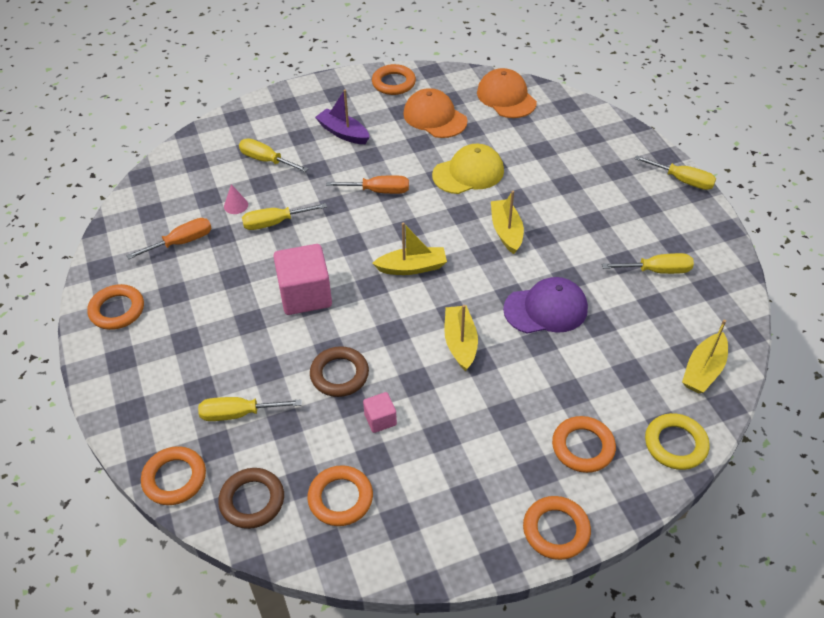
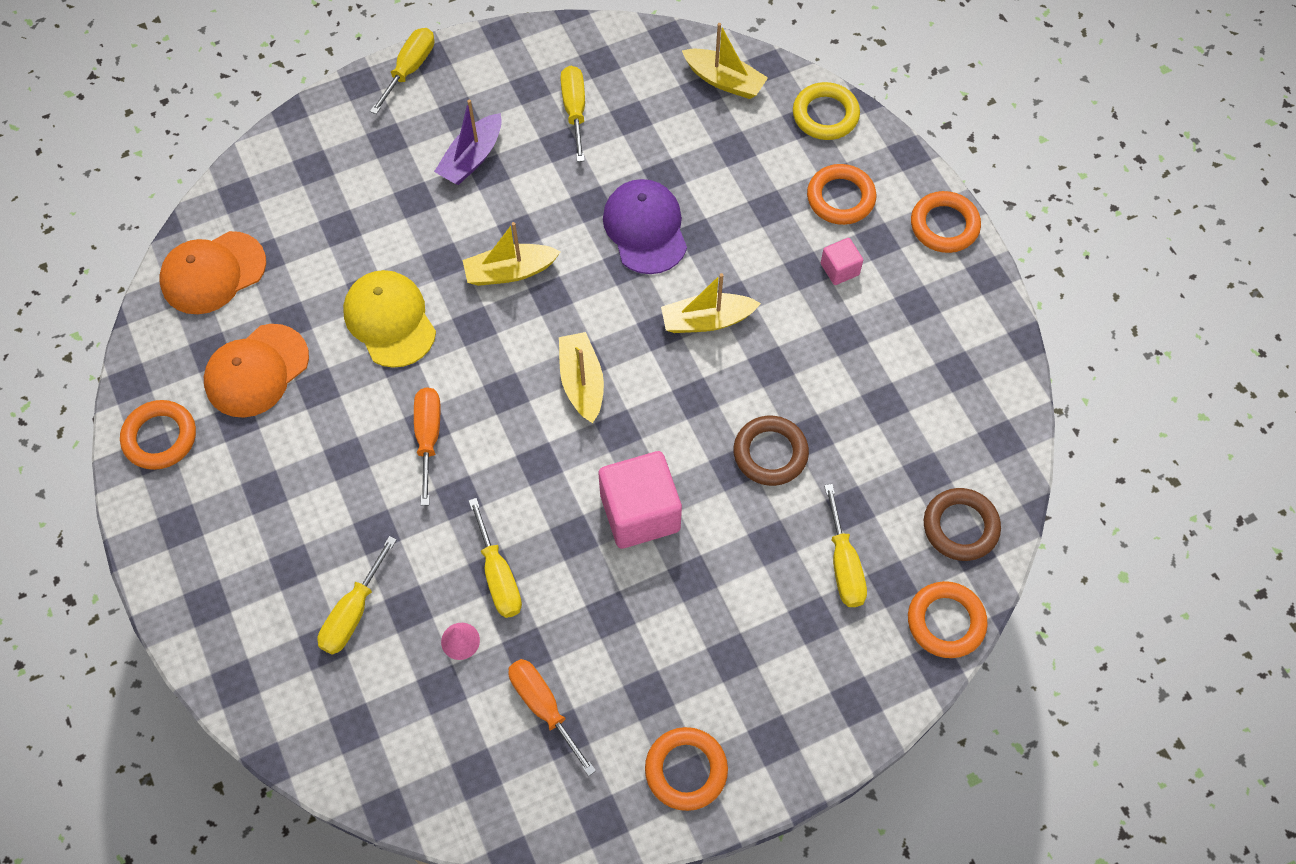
camera: 95 degrees left, 15 degrees up
orange ring [308,465,373,526] -> none
purple boat [315,90,370,144] -> purple boat moved to [434,99,502,185]
pink cube [363,392,397,433] -> pink cube moved to [821,238,863,285]

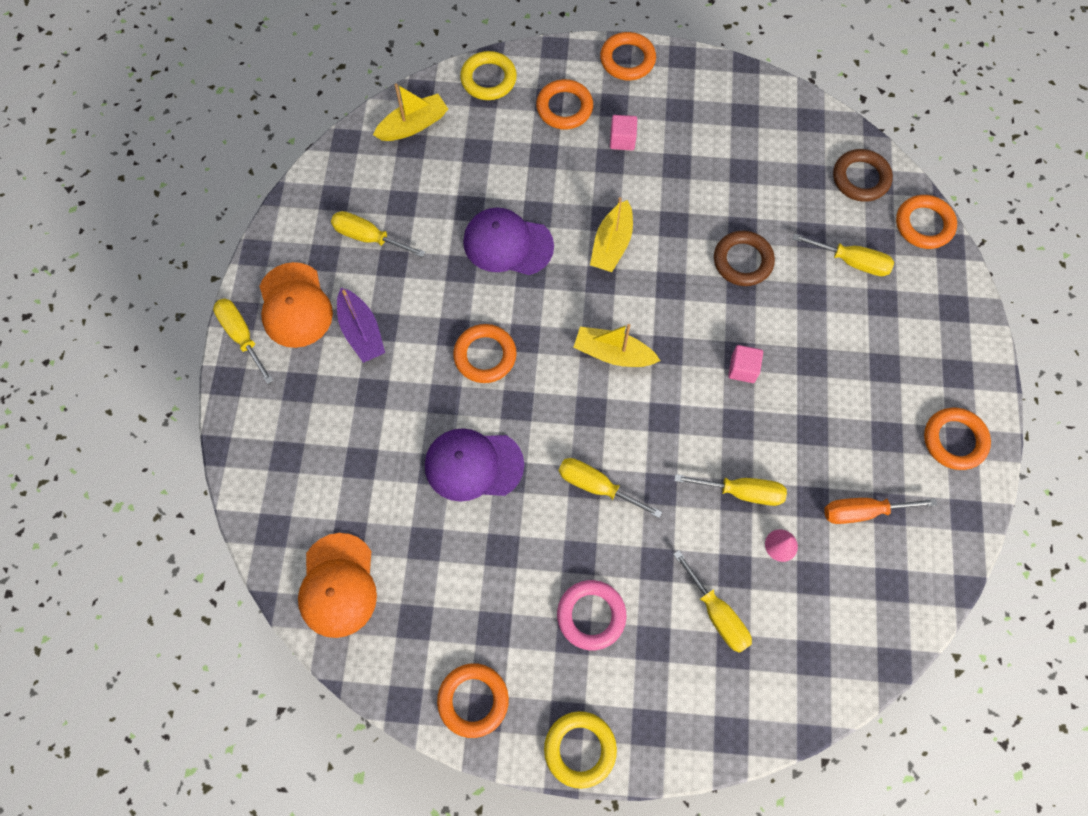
camera: 60 degrees left, 5 degrees up
orange cap [204,324,309,418] -> orange cap moved to [259,262,333,348]
yellow cap [343,270,436,368] -> purple cap [425,428,524,502]
orange screwdriver [414,387,441,506] -> yellow screwdriver [559,458,662,518]
yellow boat [463,222,561,286] -> orange ring [453,324,517,383]
pink cube [599,451,682,549] -> pink cube [728,345,763,383], size x0.49
none -> yellow ring [544,711,617,789]
none -> pink ring [557,580,626,650]

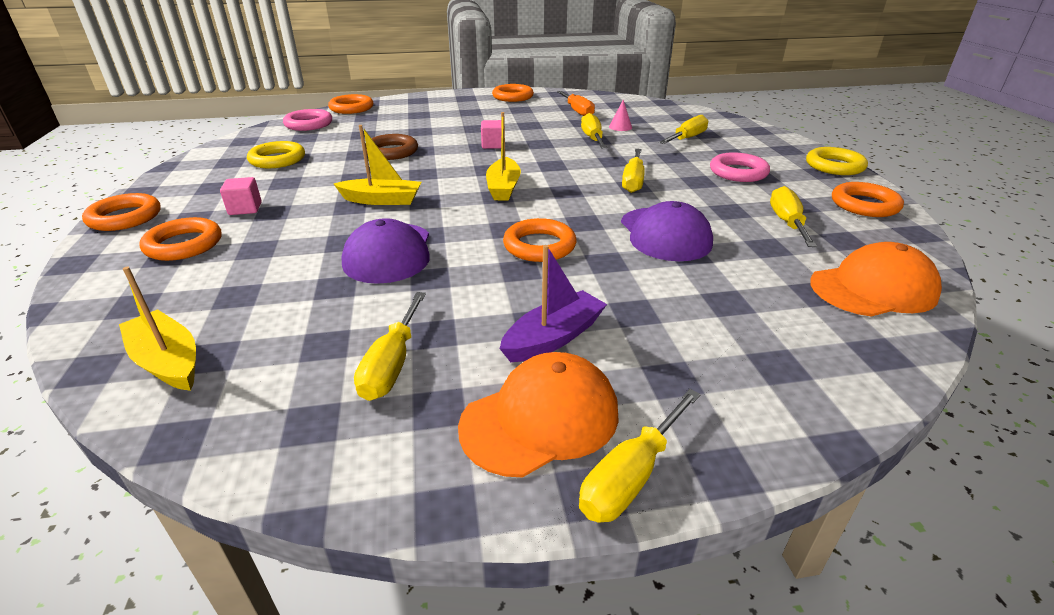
camera: 105 degrees left, 35 degrees down
yellow ring [460,51,517,100] -> yellow ring moved to [247,141,305,168]
yellow screwdriver [792,233,894,276] -> yellow screwdriver moved to [770,186,817,247]
brown ring [833,149,893,202] -> pink ring [283,109,332,131]

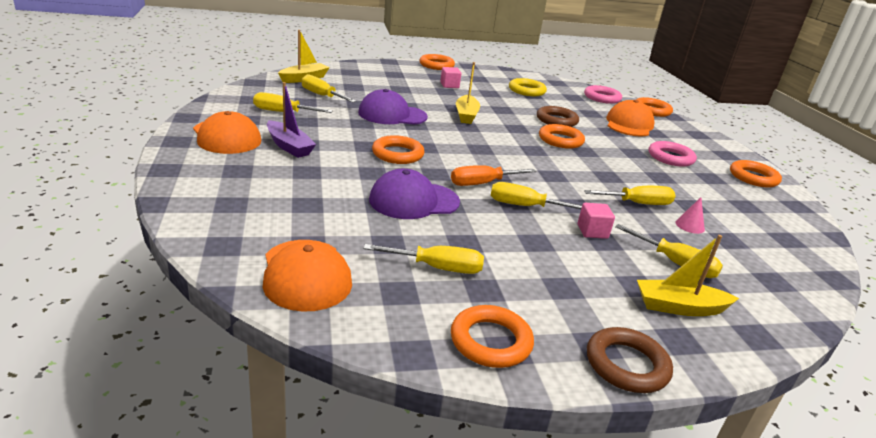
camera: 85 degrees right, 5 degrees down
orange ring [139,217,221,261] -> orange ring moved to [539,124,585,149]
pink cube [481,120,501,149] -> pink cube moved to [578,203,615,239]
yellow boat [486,112,521,201] -> yellow boat moved to [637,235,739,316]
orange screwdriver [557,91,595,116] -> orange screwdriver moved to [451,165,536,186]
yellow screwdriver [579,389,701,523] -> yellow screwdriver moved to [301,74,356,103]
pink ring [710,152,770,182] -> pink ring moved to [649,141,697,167]
yellow ring [806,147,868,175] -> brown ring [587,327,673,393]
none -> orange cap [606,100,655,136]

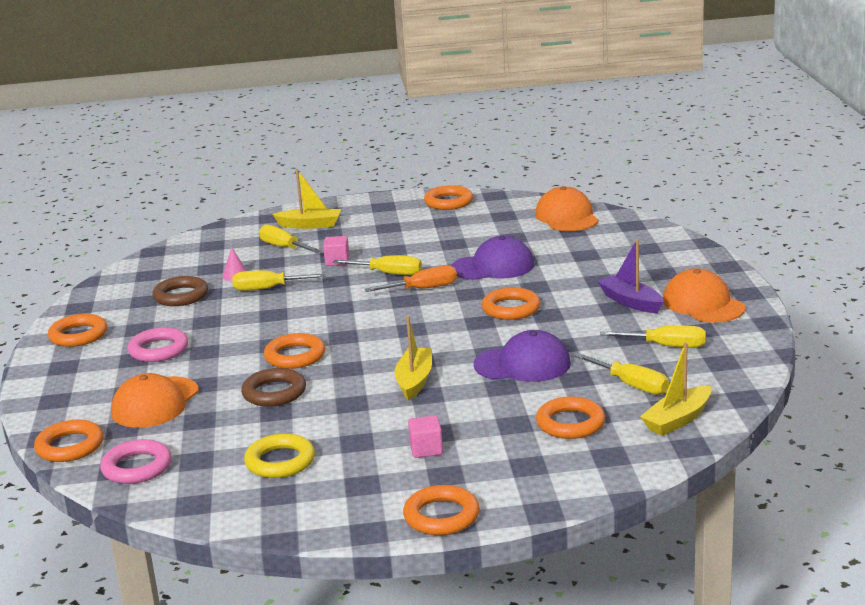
camera: 170 degrees left, 5 degrees down
yellow screwdriver [364,244,484,274] -> none
brown ring [587,327,673,393] -> brown ring moved to [152,276,208,306]
none -> orange ring [536,397,605,439]

